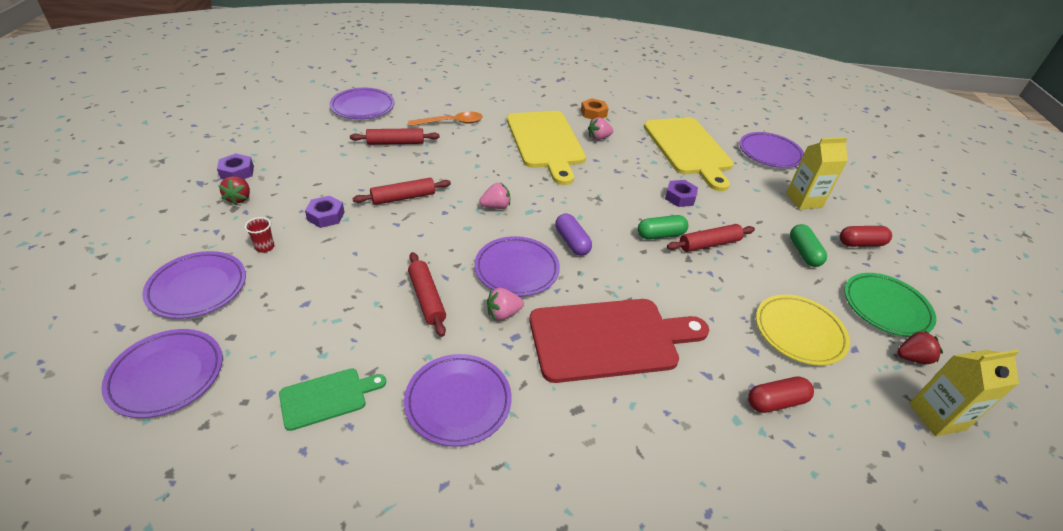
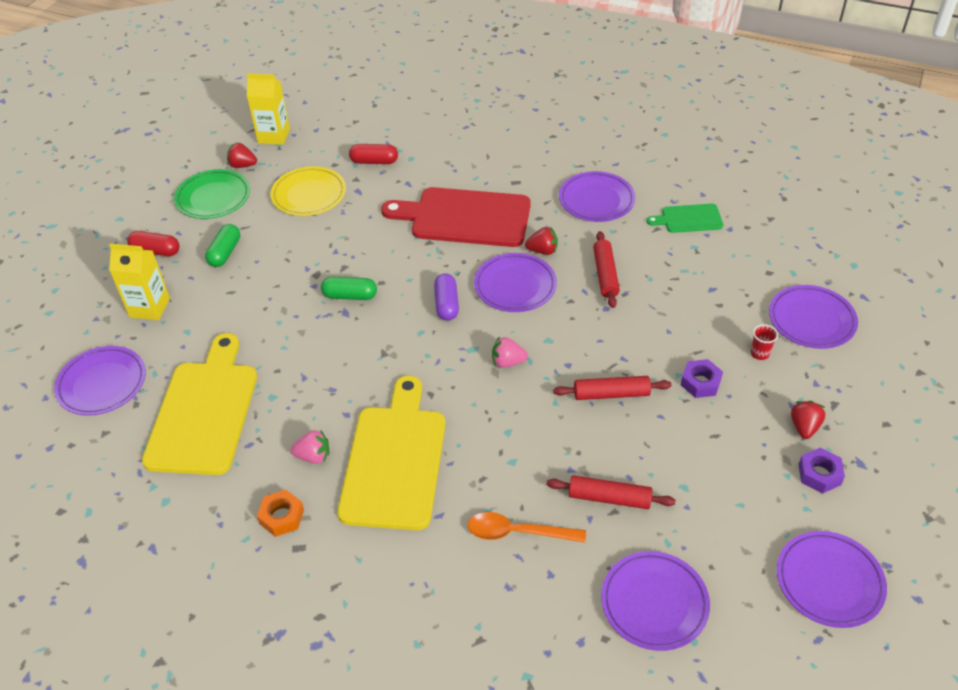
camera: 155 degrees left, 5 degrees up
purple plate [101,329,223,418] -> purple plate moved to [777,531,887,628]
pink strawberry [487,288,524,320] -> red strawberry [525,226,558,255]
purple nut [665,180,698,207] -> none
red rolling pin [667,224,755,252] -> none

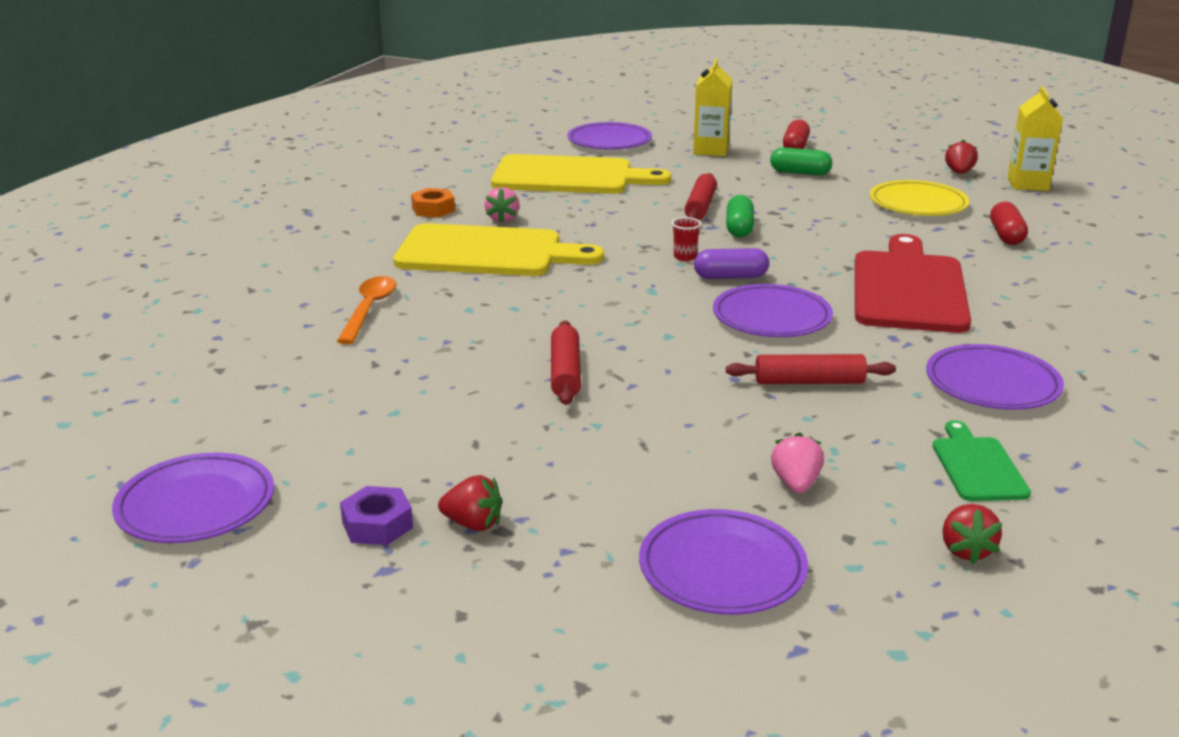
camera: 90 degrees right, 20 degrees down
green plate [174,169,250,219] -> none
pink strawberry [492,337,528,368] -> pink strawberry moved to [771,432,824,493]
red strawberry [525,226,558,255] -> red strawberry moved to [943,504,1003,564]
red rolling pin [546,475,675,509] -> red rolling pin moved to [685,173,717,220]
purple plate [601,551,710,651] -> none
purple nut [681,359,723,398] -> none
red cup [751,324,778,360] -> red cup moved to [672,217,702,261]

